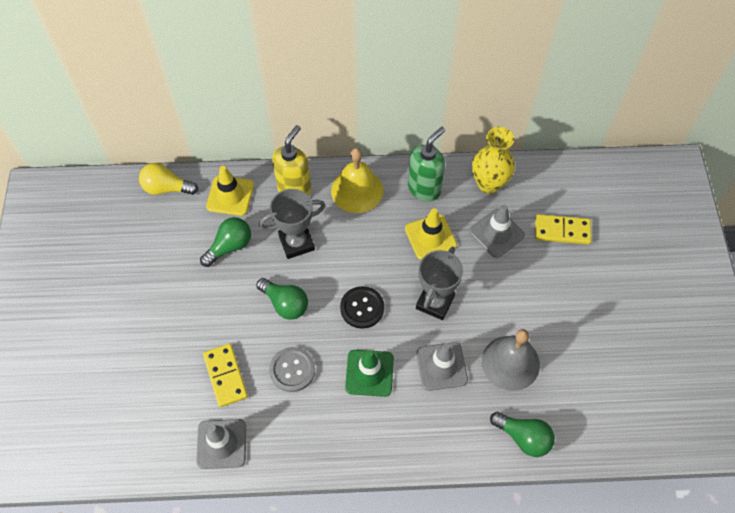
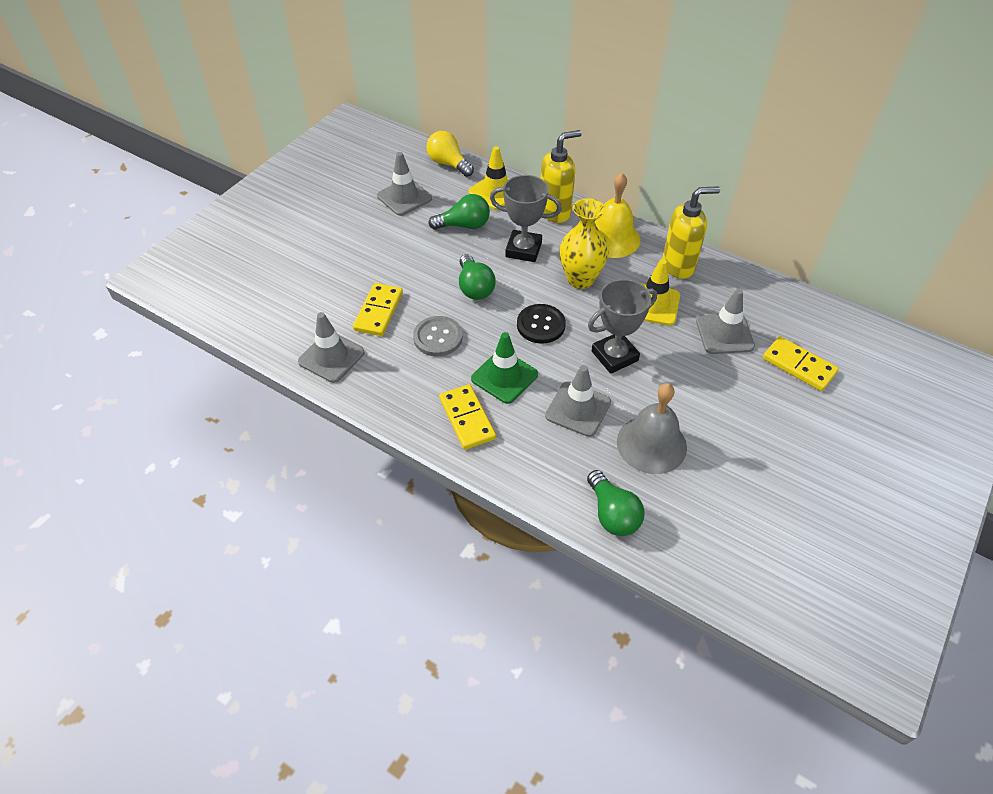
camera: 35 degrees right, 10 degrees down
green soap dispenser [408,127,445,202] -> yellow soap dispenser [662,186,720,279]
yellow vase [472,127,515,194] -> yellow vase moved to [559,198,609,289]
none -> grey traffic cone [377,152,432,216]
none -> yellow domino [439,384,496,450]

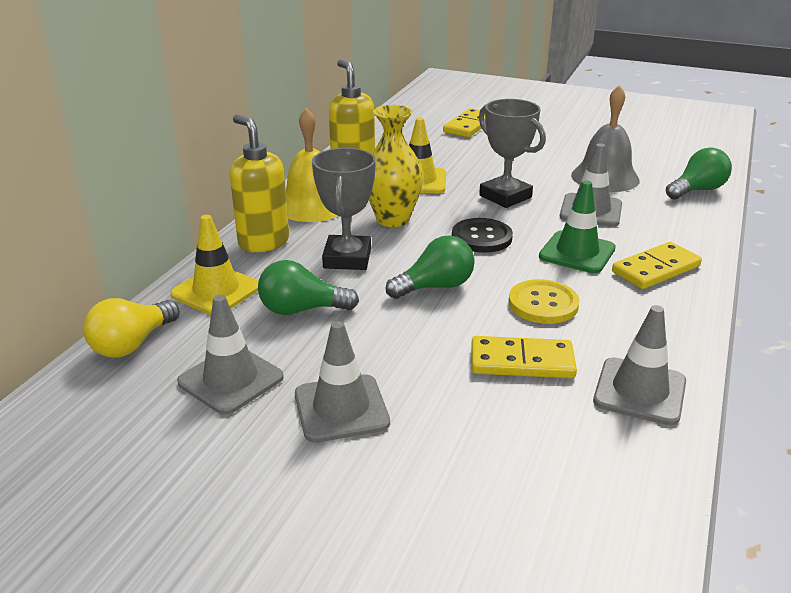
camera: 100 degrees left, 20 degrees down
grey button [413,316,463,356] -> yellow button [508,279,580,324]
green light bulb [428,194,490,230] -> green light bulb turned 75 degrees counterclockwise [258,260,359,315]
grey traffic cone [696,289,755,354] -> grey traffic cone moved to [295,321,390,443]

